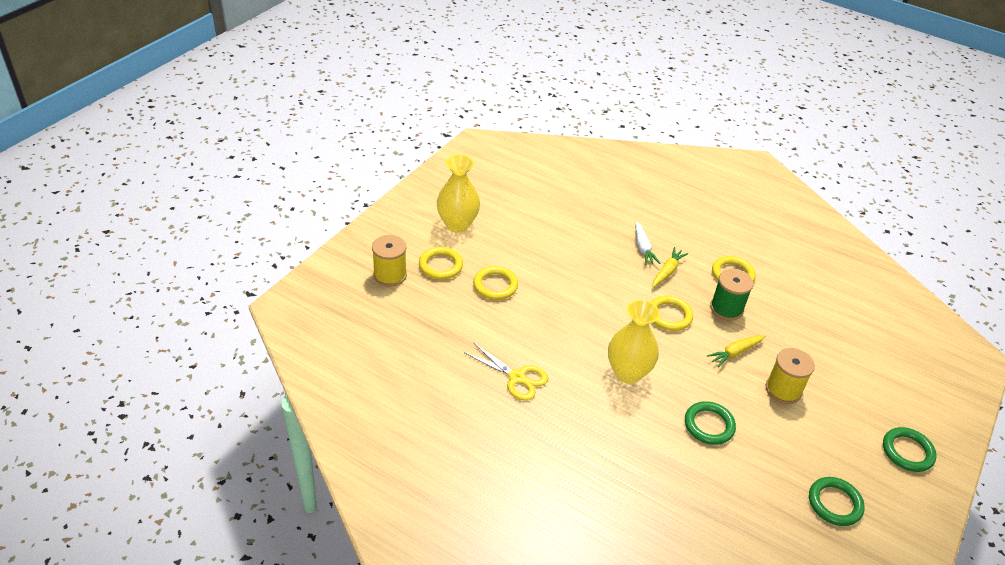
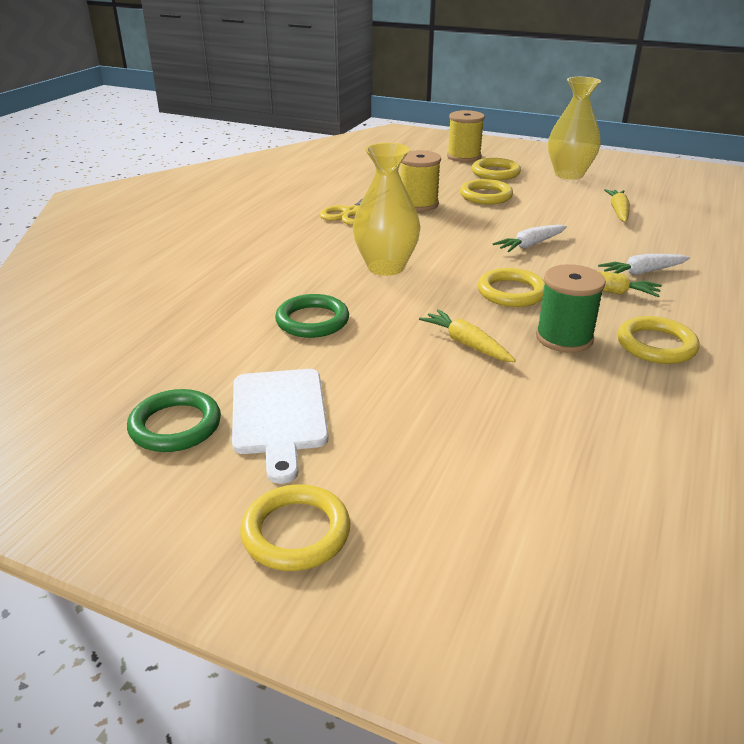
camera: 85 degrees right, 10 degrees down
yellow spool [765,348,815,404] -> yellow spool moved to [400,150,441,211]
green ring [883,427,936,472] -> yellow ring [240,484,350,571]
none -> white cutting board [232,369,329,484]
none -> white carrot [493,225,567,253]
none -> yellow carrot [604,189,630,222]

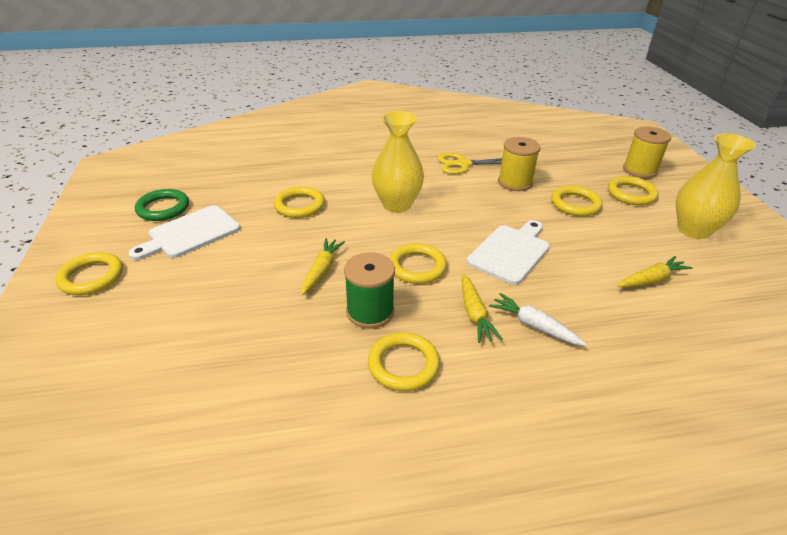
camera: 55 degrees right, 5 degrees up
green ring [275,294,349,338] -> yellow ring [274,186,325,218]
white carrot [493,225,567,253] -> white cutting board [467,220,550,285]

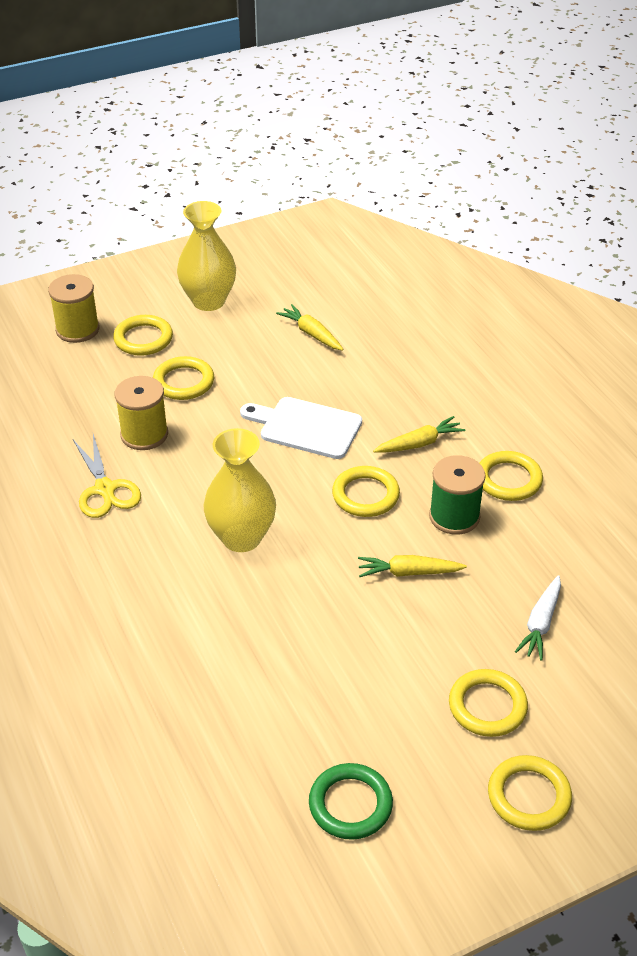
camera: 105 degrees left, 5 degrees up
white cutting board [129,205,240,260] -> none
yellow ring [274,186,325,218] -> yellow ring moved to [449,669,528,737]
white carrot [489,293,587,346] -> white carrot moved to [515,575,561,661]

